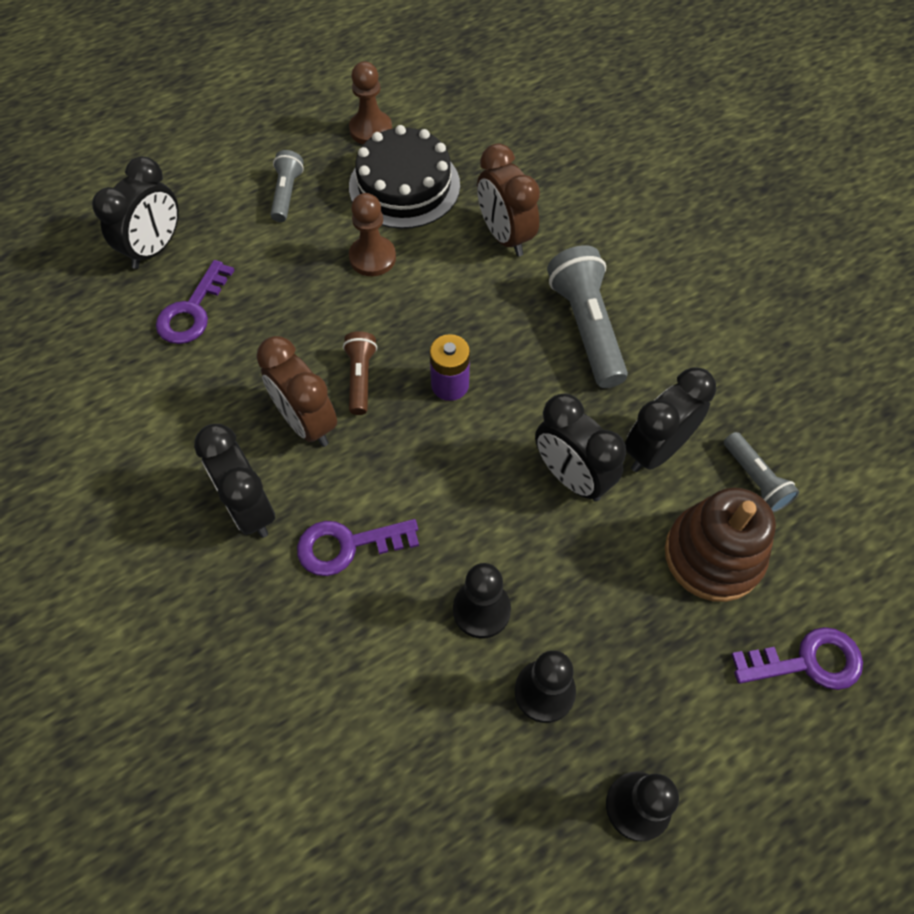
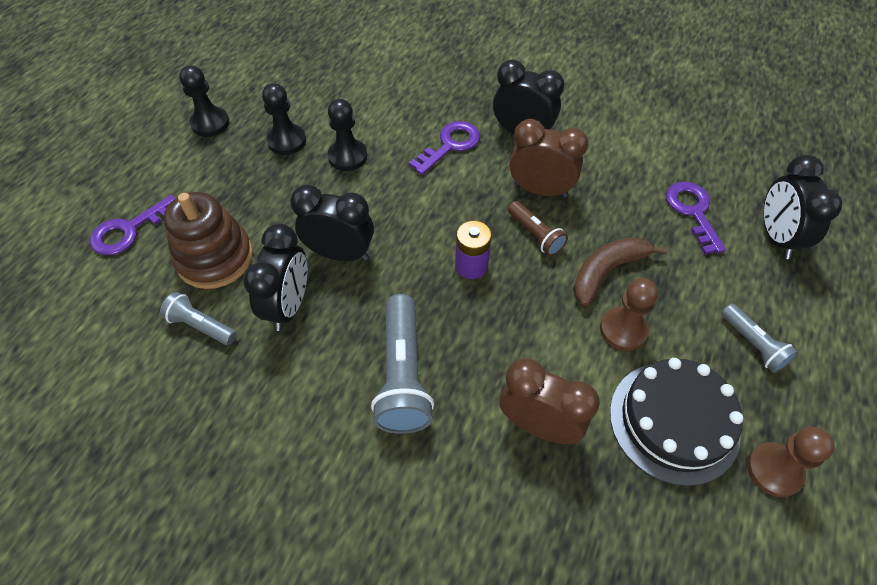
camera: 145 degrees right, 5 degrees down
grey flashlight [547,245,628,388] -> grey flashlight turned 45 degrees clockwise [371,294,434,434]
none -> brown banana [573,237,668,306]

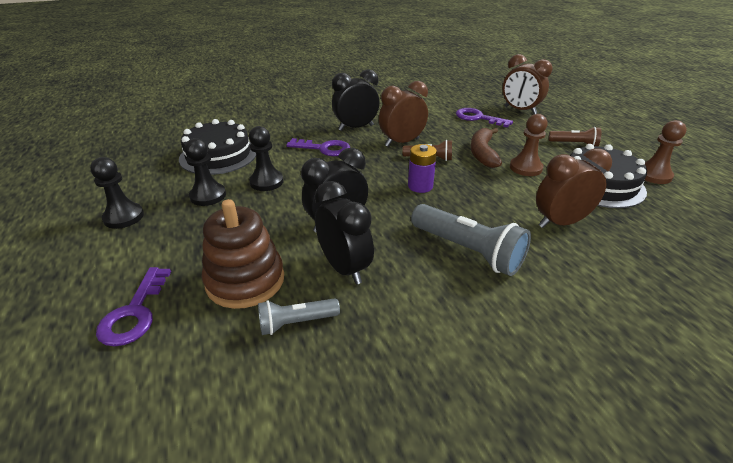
camera: 45 degrees left, 20 degrees down
purple key [409,121,480,175] -> purple key turned 105 degrees clockwise [286,138,350,156]
grey flashlight [721,304,798,373] -> brown flashlight [548,127,601,146]
black clock [764,155,842,259] -> brown clock [503,54,553,114]
none -> black cake [179,119,256,175]

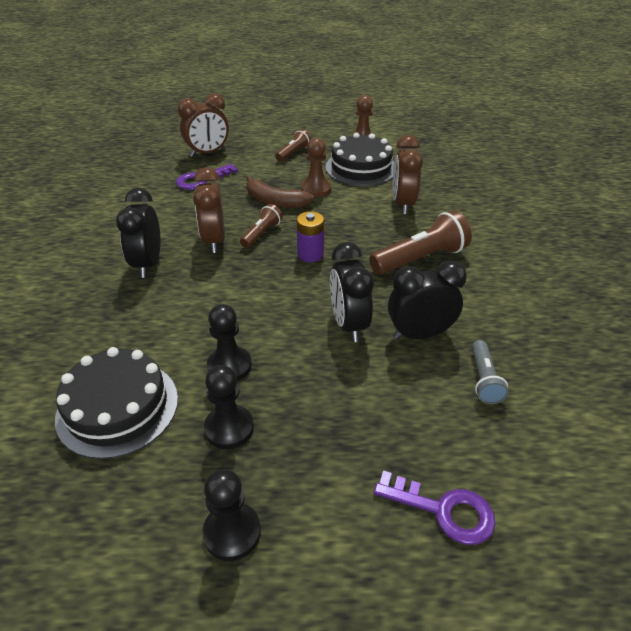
camera: 70 degrees left, 5 degrees up
brown stacking toy [202,199,284,309] -> none
purple key [286,138,350,156] -> none
grey flashlight [411,204,531,276] -> brown flashlight [369,210,472,275]

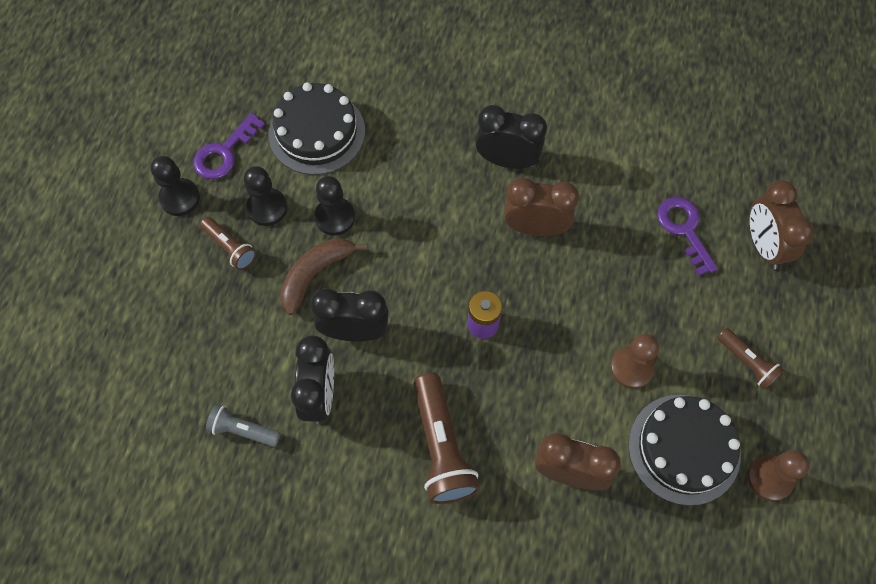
camera: 105 degrees right, 25 degrees up
brown flashlight [240,204,283,248] -> brown flashlight moved to [200,217,256,270]
brown banana [247,175,314,208] -> brown banana moved to [280,238,367,315]
purple key [373,470,495,545] -> purple key moved to [193,113,265,179]

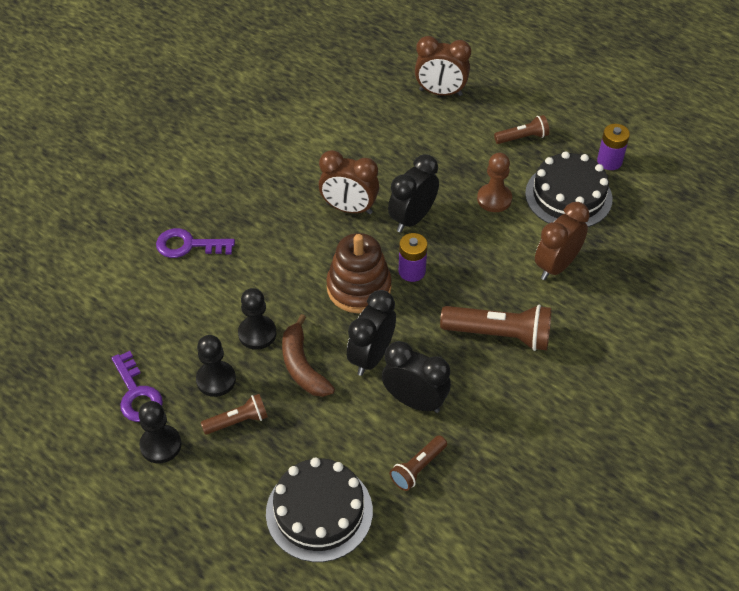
camera: 65 degrees left, 15 degrees down
grey flashlight [206,404,280,447] -> brown flashlight [390,435,447,491]
black cake [268,82,365,175] -> black cake moved to [266,458,373,562]
black clock [475,105,547,169] -> black clock moved to [388,154,439,232]
brown clock [504,177,579,236] -> brown clock turned 105 degrees counterclockwise [319,150,379,214]
purple key [657,197,718,276] -> purple key moved to [156,228,235,258]
brown pawn [747,450,810,501] -> purple battery [597,124,630,170]
none -> brown stacking toy [326,233,392,313]

